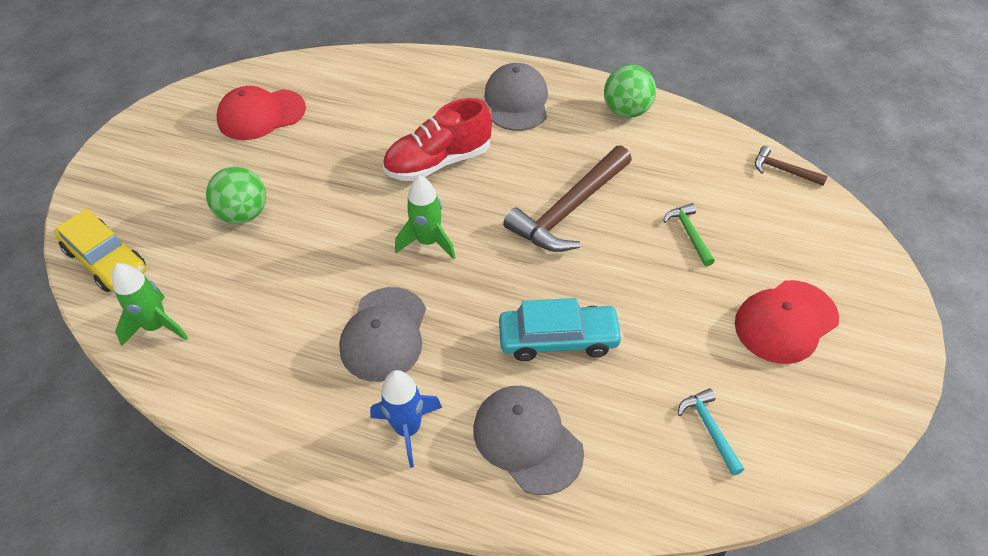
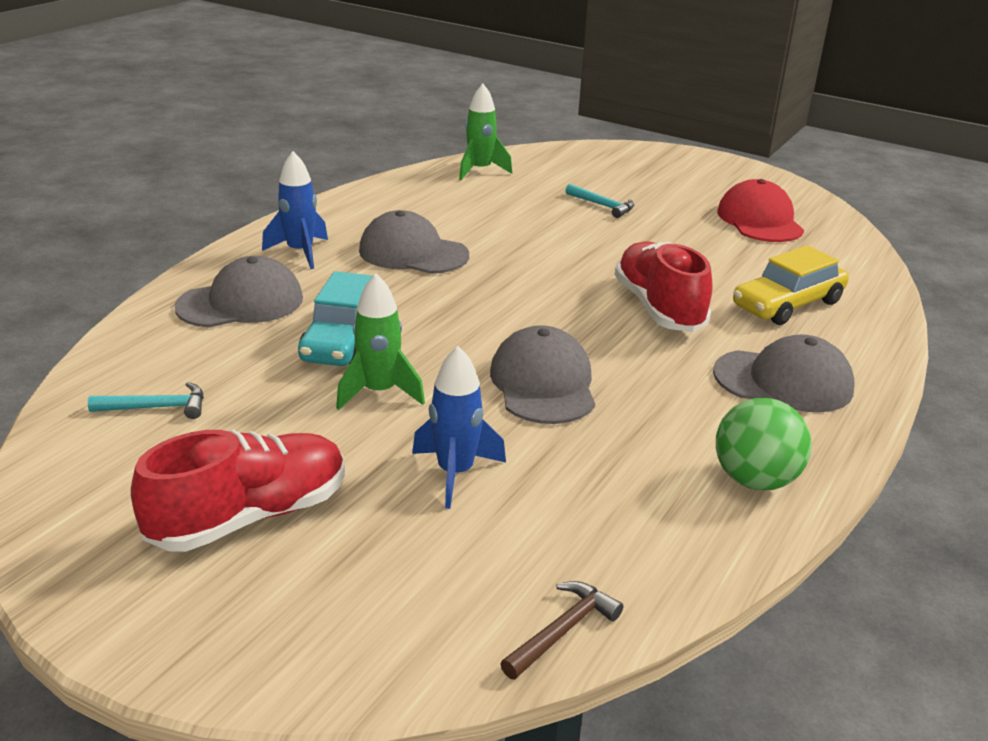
camera: 100 degrees right, 20 degrees down
yellow car [54,208,146,292] -> yellow car moved to [733,245,849,325]
green ball [206,166,266,224] -> turquoise hammer [565,184,634,218]
green rocket [395,175,456,260] -> green rocket moved to [336,273,425,410]
brown hammer [503,145,632,252] -> grey cap [490,325,595,424]
green hammer [663,203,715,266] -> blue rocket [412,346,506,509]
red cap [735,280,839,364] -> red shoe [131,430,345,552]

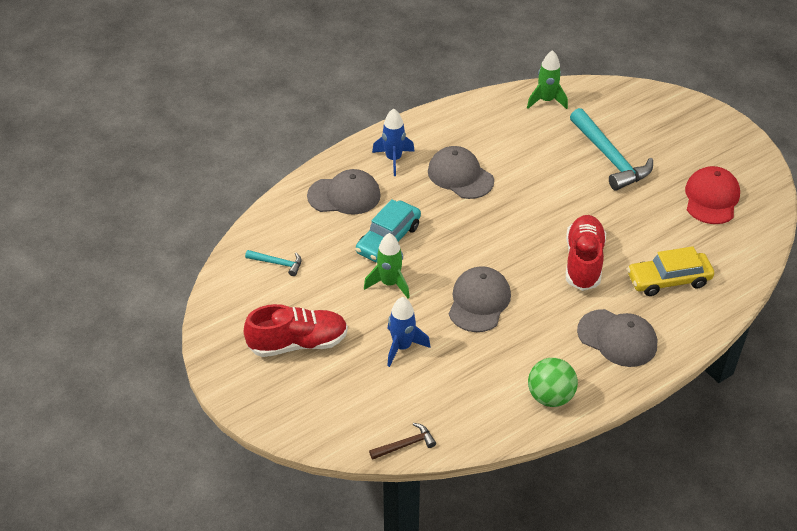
camera: 25 degrees right, 15 degrees up
turquoise hammer [565,184,634,218] -> turquoise hammer [570,108,653,191], size x2.11

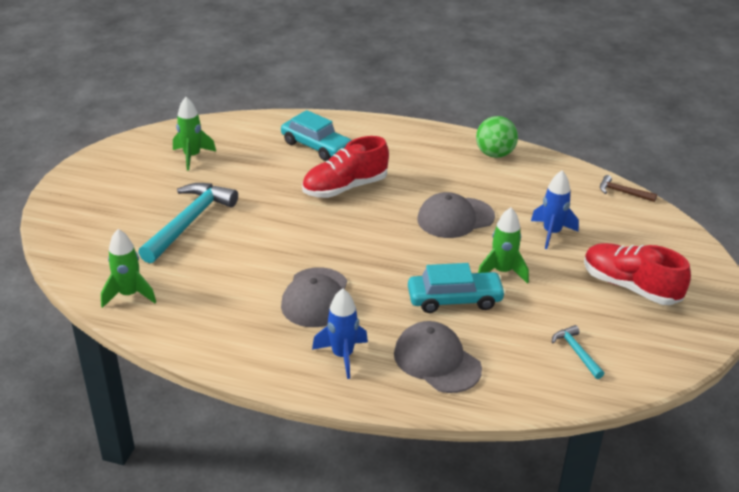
camera: 130 degrees left, 10 degrees down
grey cap [577,309,657,367] -> none
yellow car [627,246,714,296] -> turquoise car [281,110,352,161]
red cap [685,166,740,224] -> green rocket [173,97,216,171]

